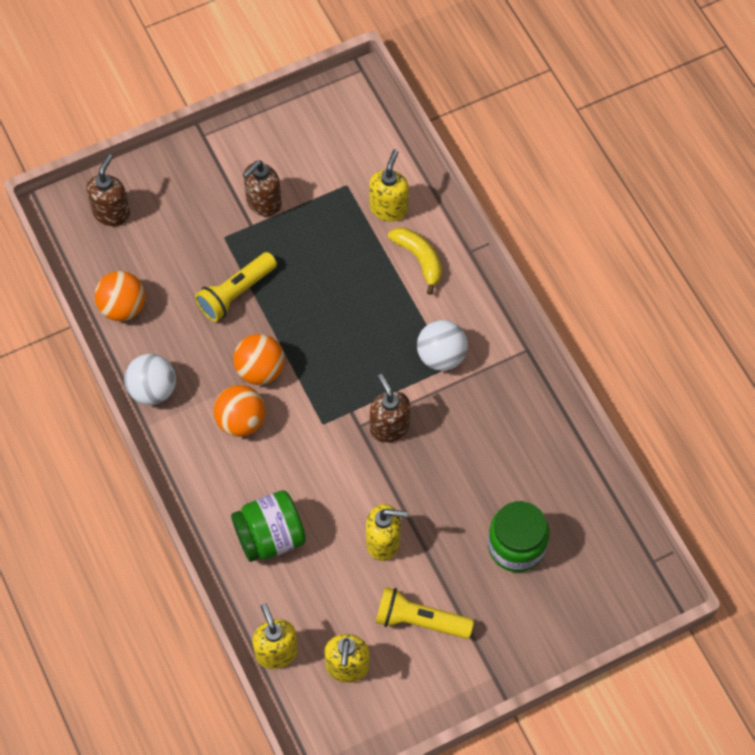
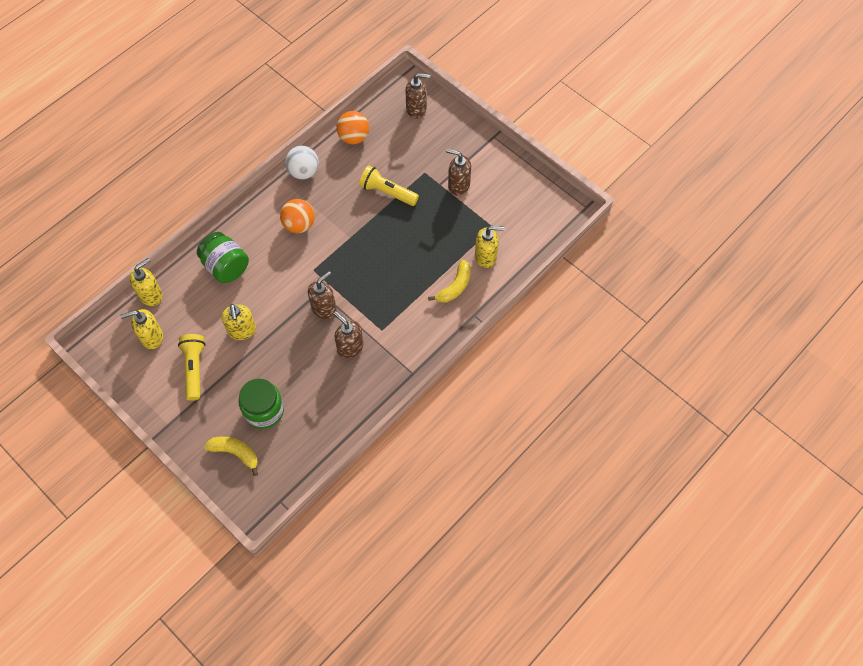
camera: 70 degrees right, 0 degrees up
orange ball [233,334,285,385] -> none
white ball [417,320,468,371] -> none
none -> yellow banana [204,437,258,476]
none -> brown soap dispenser [333,311,364,359]

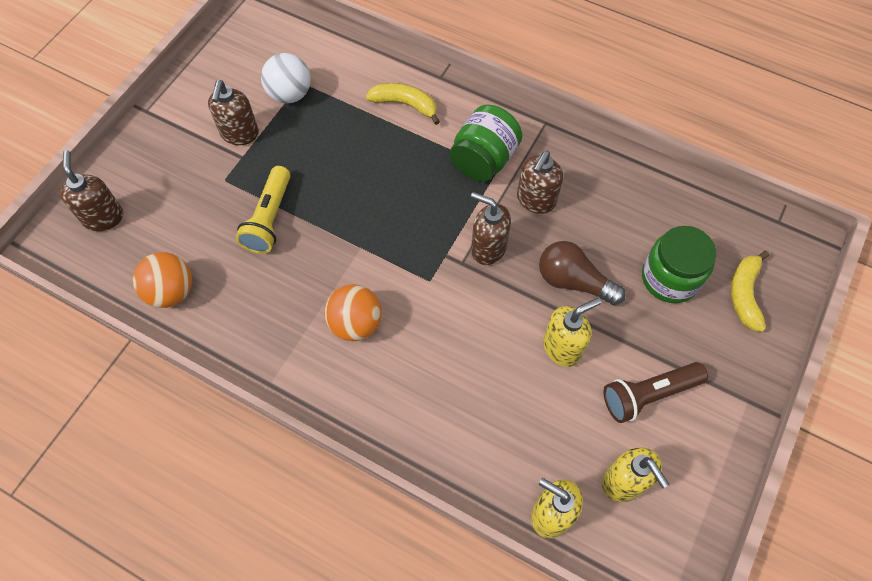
camera: 105 degrees left, 0 degrees up
yellow flashlight [178,334,205,401] -> brown flashlight [604,362,708,423]
green jar [197,232,249,283] -> green jar moved to [450,105,523,182]
white ball [285,146,319,179] -> white ball moved to [261,53,311,104]
yellow soap dispenser [475,226,505,268] -> none
none -> brown light bulb [539,241,626,306]

